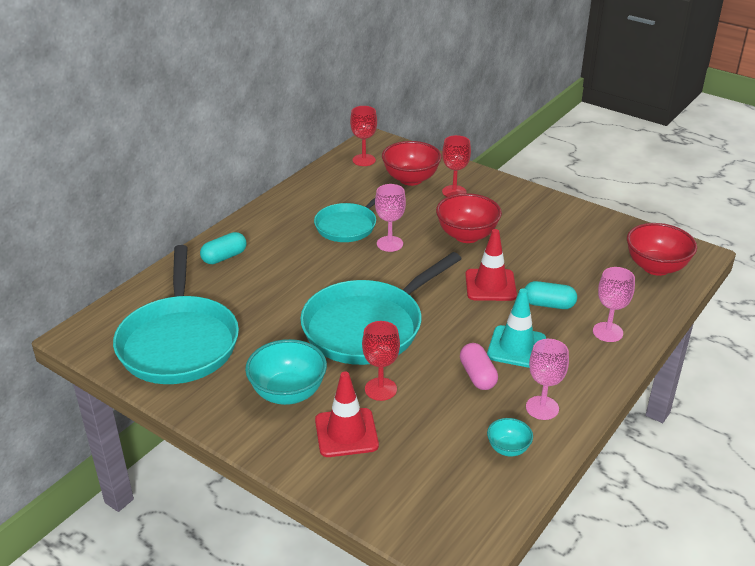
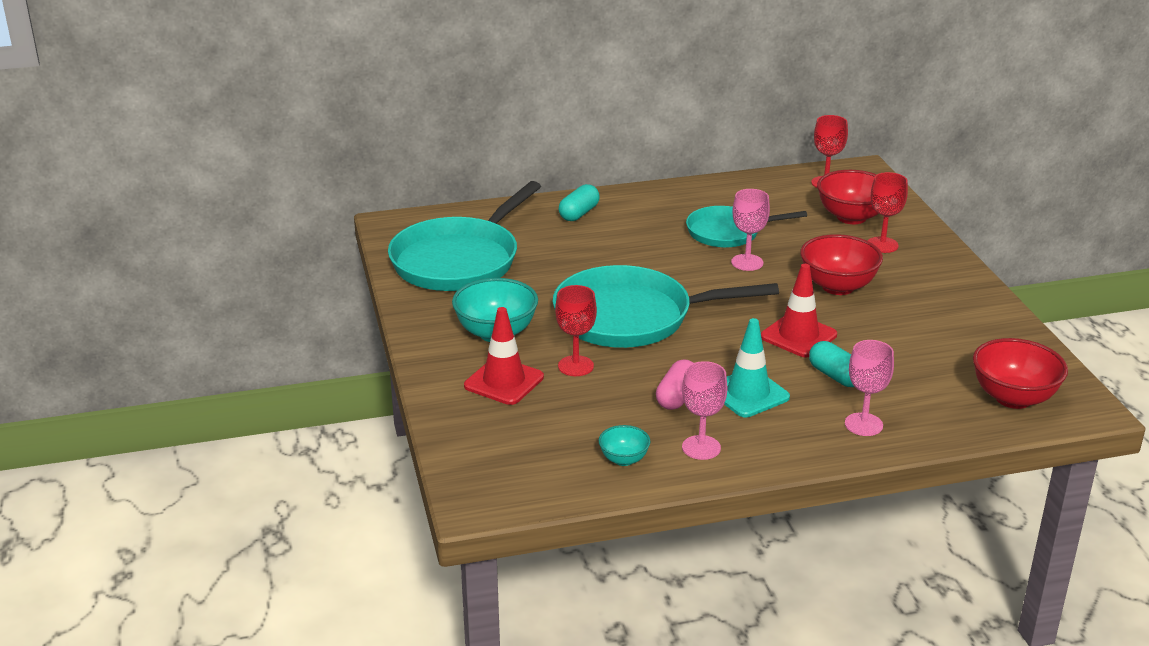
camera: 40 degrees right, 5 degrees down
turquoise capsule [200,232,247,264] -> turquoise capsule turned 60 degrees counterclockwise [559,184,600,221]

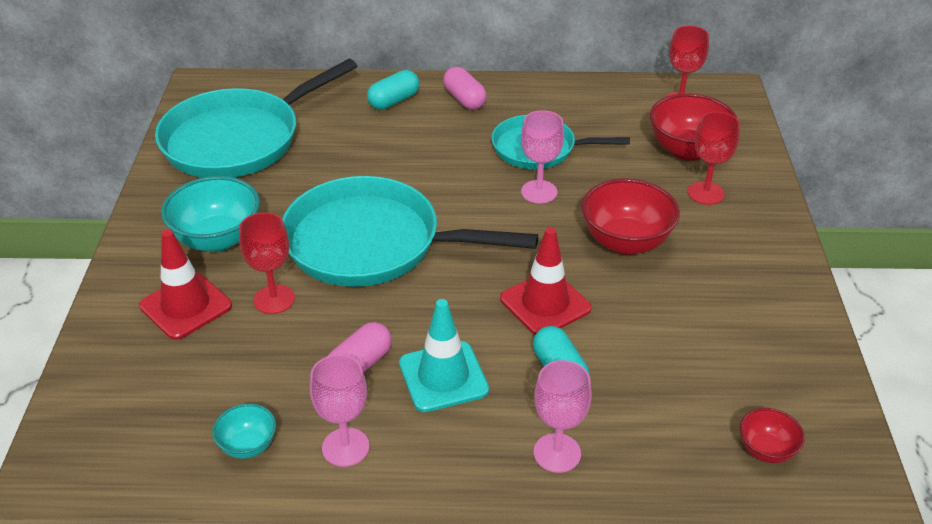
camera: 15 degrees right, 10 degrees up
red bowl [973,338,1068,409] -> red bowl [740,408,805,463], size x0.53
none -> pink capsule [443,67,487,110]

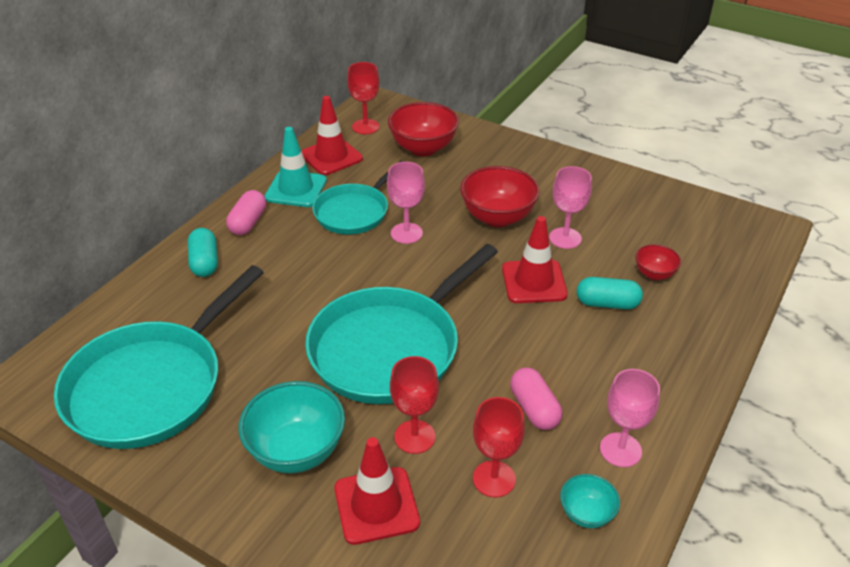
camera: 60 degrees left, 0 degrees up
turquoise pan [155,59,357,178] -> turquoise pan turned 45 degrees clockwise [54,265,264,449]
turquoise traffic cone [399,299,489,412] -> turquoise traffic cone moved to [264,127,327,207]
pink capsule [443,67,487,110] -> pink capsule turned 75 degrees counterclockwise [226,190,266,235]
pink goblet [534,360,592,473] -> pink goblet moved to [549,166,592,249]
red goblet [688,112,740,205] -> red goblet moved to [473,397,525,497]
red bowl [740,408,805,463] -> red bowl moved to [635,244,681,280]
none -> red traffic cone [301,96,363,175]

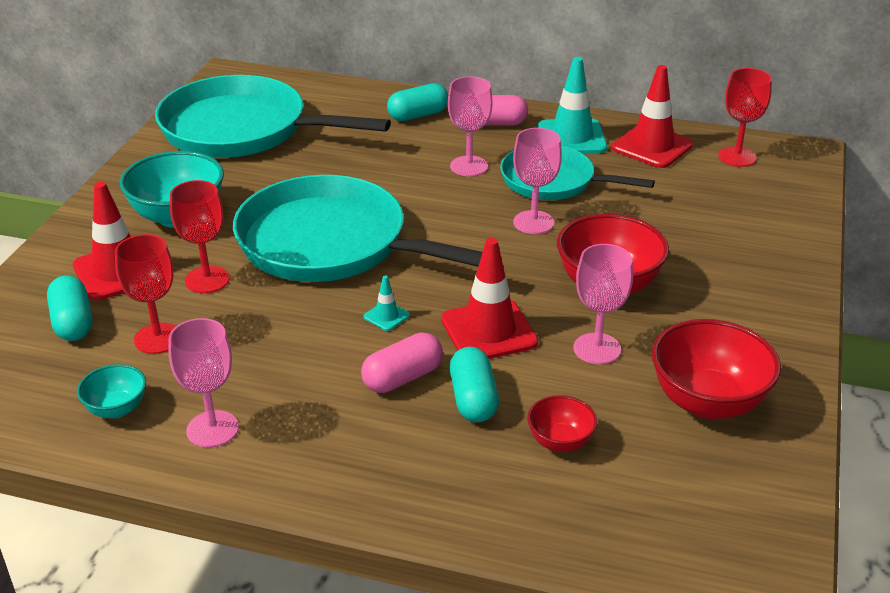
camera: 75 degrees right, 5 degrees down
red bowl [388,102,459,156] -> red bowl moved to [652,319,781,419]
pink capsule [510,368,562,430] -> pink capsule moved to [361,332,443,393]
none -> turquoise capsule [47,275,92,341]
none -> turquoise traffic cone [363,276,410,331]
none -> pink goblet [448,76,492,176]

